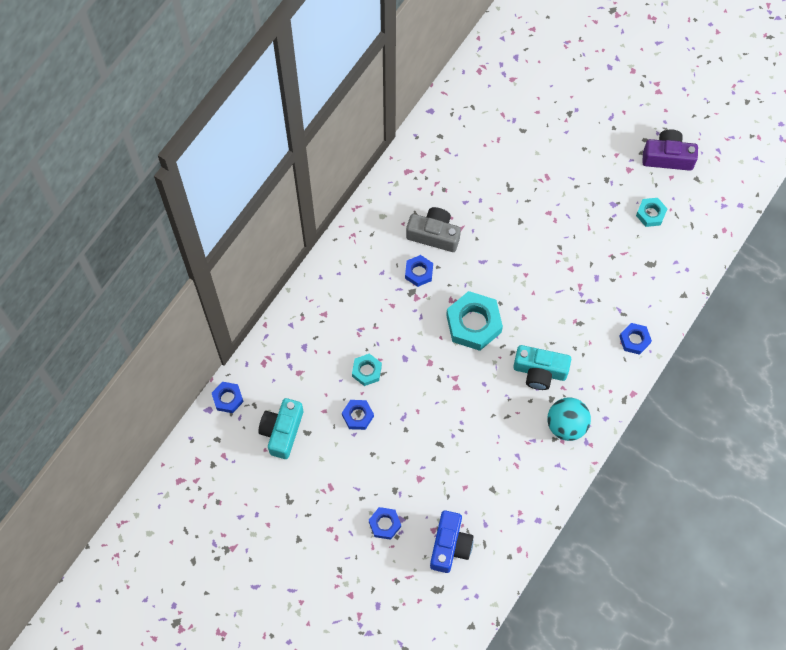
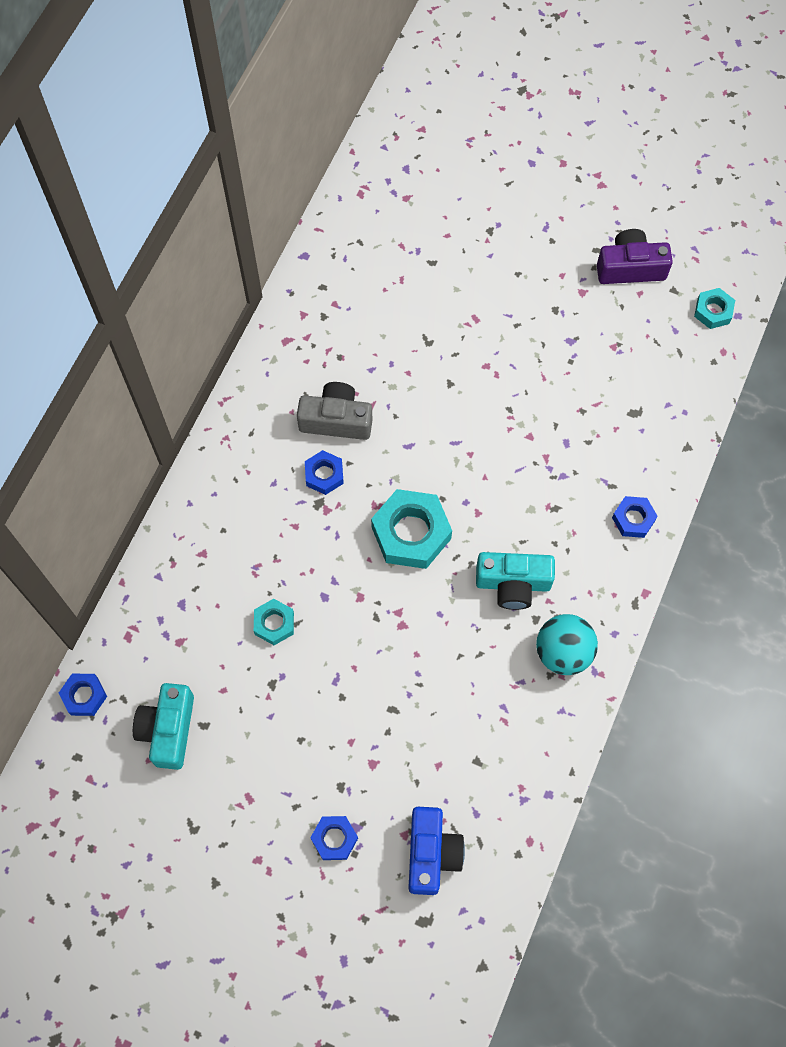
camera: 10 degrees left, 0 degrees up
blue nut [342,400,374,430] -> none
turquoise nut [636,198,667,227] -> turquoise nut moved to [694,288,735,329]

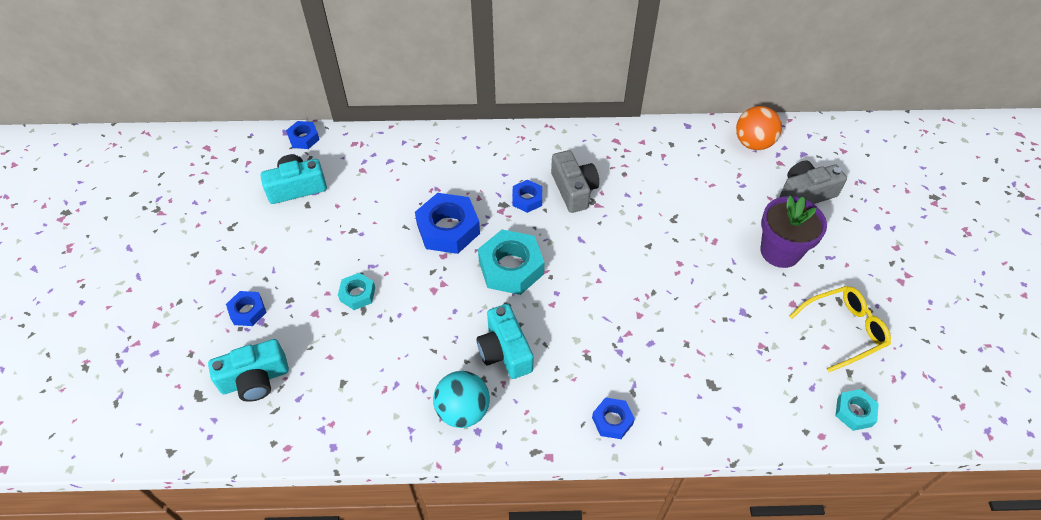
camera: 65 degrees right, 15 degrees down
turquoise nut [254,599,294,645] -> turquoise nut moved to [338,273,375,310]
blue camera [408,807,465,895] -> turquoise camera [208,339,289,402]
purple camera [597,229,673,284] -> yellow glasses [789,286,891,372]
none -> blue nut [415,193,480,254]
none -> orange ball [736,106,782,150]
none -> purple flower pot [760,196,827,268]
none -> grey camera [780,161,847,204]

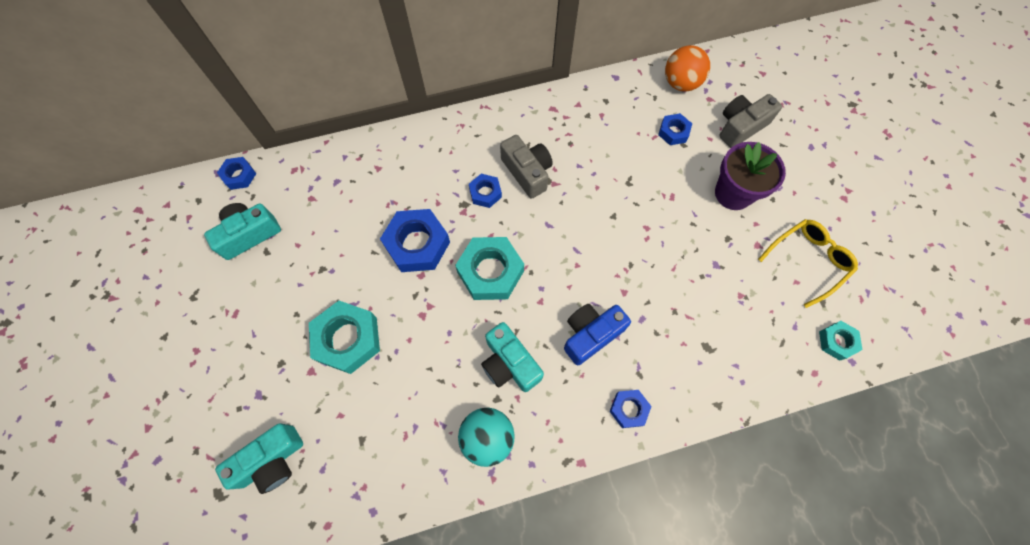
camera: 15 degrees left, 15 degrees up
blue nut [226,291,267,326] -> blue nut moved to [658,113,692,145]
turquoise nut [338,273,375,310] -> turquoise nut [309,301,380,374], size x1.85
none -> blue camera [564,304,631,365]

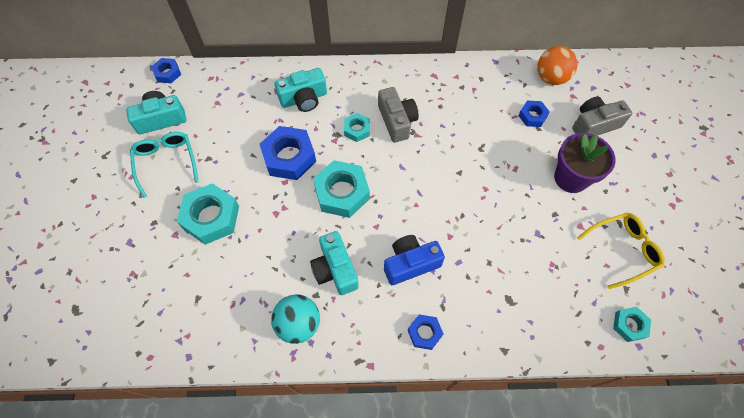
camera: 15 degrees right, 5 degrees down
turquoise camera [215,423,303,494] -> turquoise camera moved to [274,68,327,112]
blue nut [469,174,502,208] -> turquoise nut [344,113,370,142]
none -> turquoise glasses [130,132,199,198]

